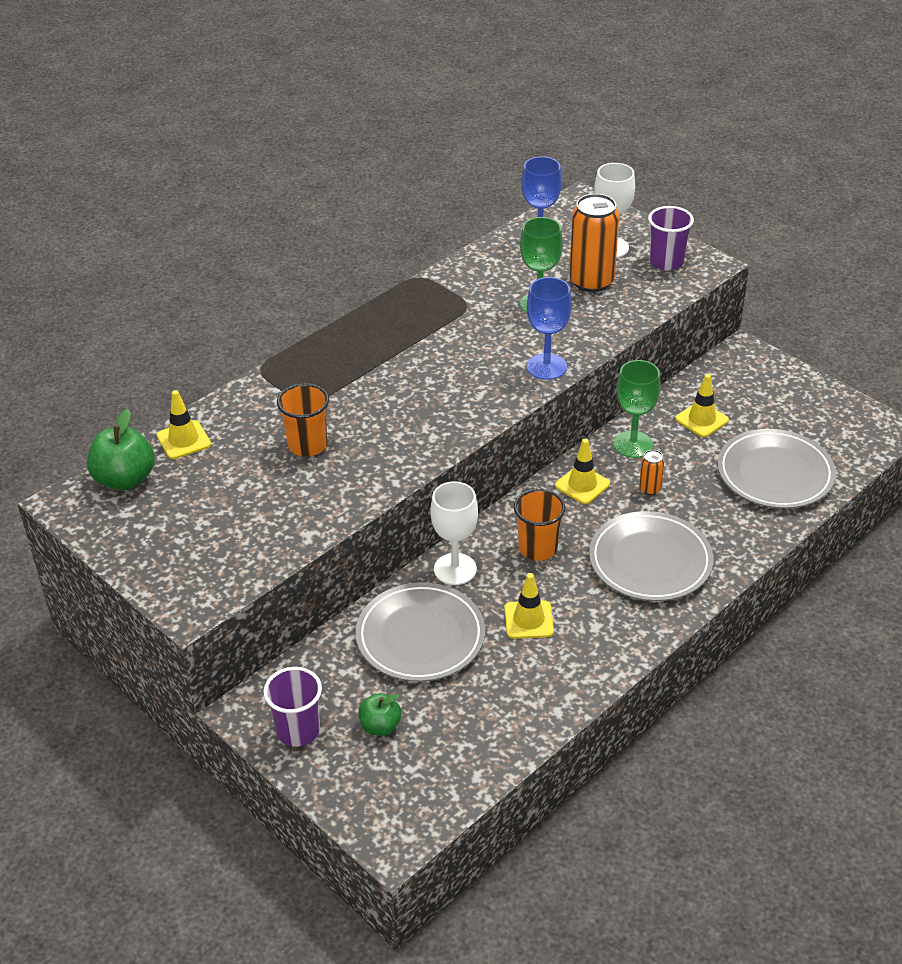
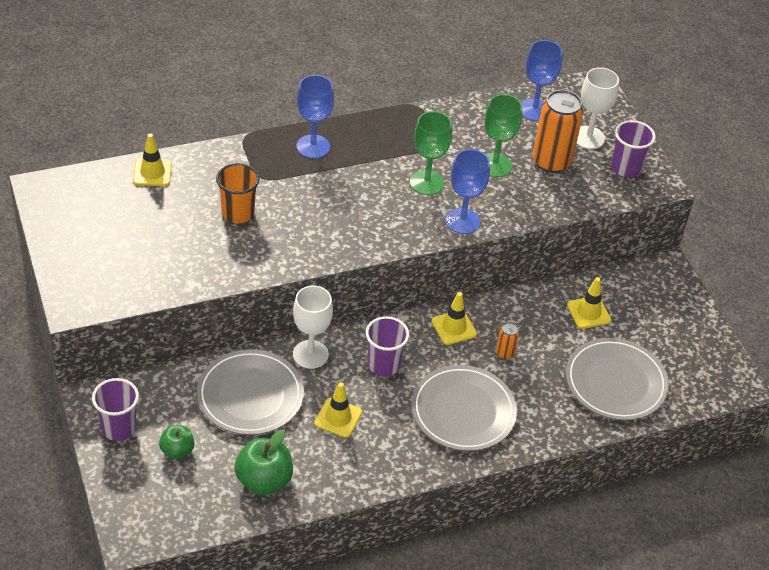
camera: 20 degrees right, 5 degrees up
green apple [87,409,155,490] -> green apple moved to [235,430,293,495]
orange cup [514,489,566,561] -> purple cup [366,316,409,376]
green goblet [613,360,661,458] -> green goblet moved to [410,111,452,195]
none -> blue goblet [296,75,334,159]

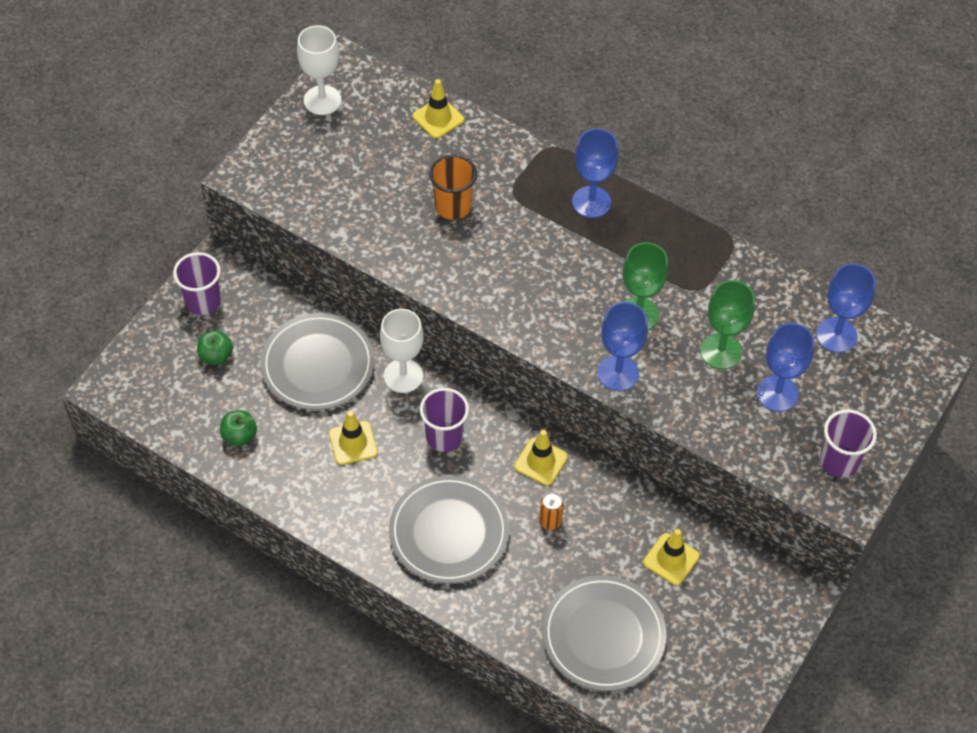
camera: 55 degrees right, 10 degrees up
green apple [235,430,293,495] -> green apple [220,410,257,446], size x0.61
orange can [532,90,584,173] -> blue goblet [756,323,815,412]
white goblet [576,67,619,149] -> white goblet moved to [297,25,342,115]

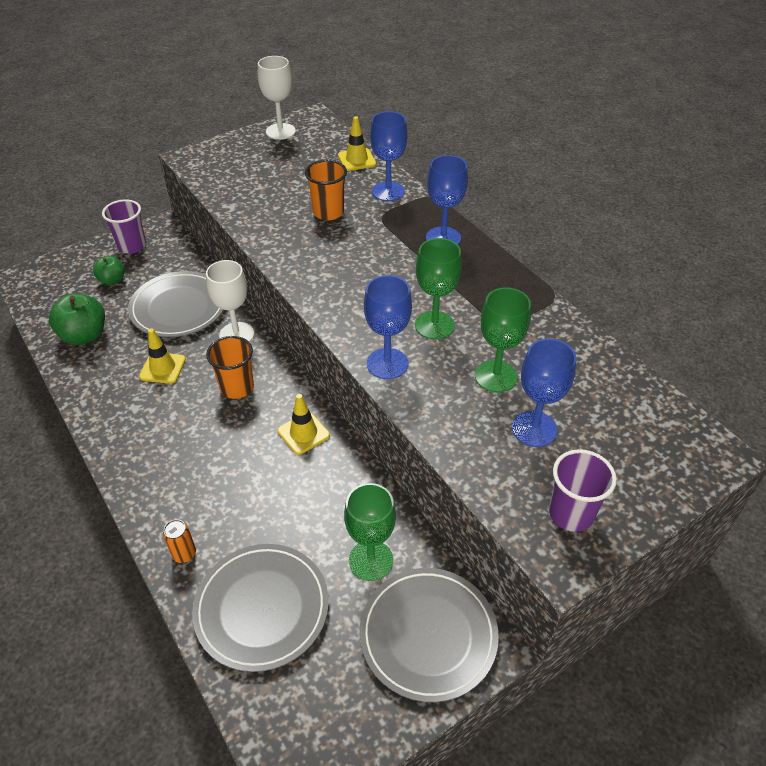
camera: 25 degrees right, 10 degrees down
green apple [220,410,257,446] -> green apple [49,293,105,345], size x1.65
grey plate [389,475,509,584] -> grey plate moved to [360,568,499,702]
purple cup [420,388,469,452] -> orange cup [206,336,254,399]
orange can [539,492,564,530] -> orange can moved to [163,519,196,563]
yellow traffic cone [643,529,699,585] -> green goblet [344,483,396,581]
blue goblet [816,264,876,353] -> blue goblet moved to [370,111,408,201]

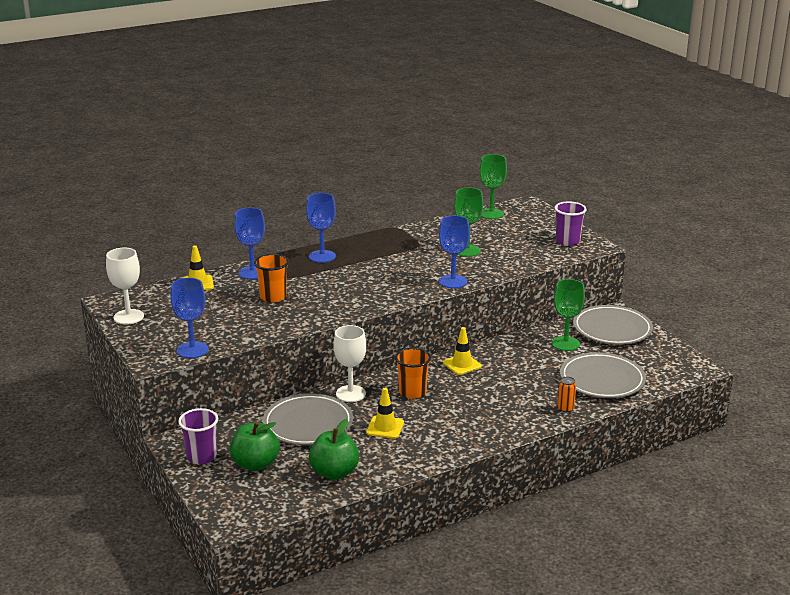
camera: 85 degrees left, 20 degrees down
green apple [93,256,124,285] -> green apple [230,422,280,471], size x1.65
green goblet [415,238,462,339] -> green goblet moved to [480,154,507,219]
blue goblet [512,339,576,447] -> blue goblet moved to [170,278,209,358]

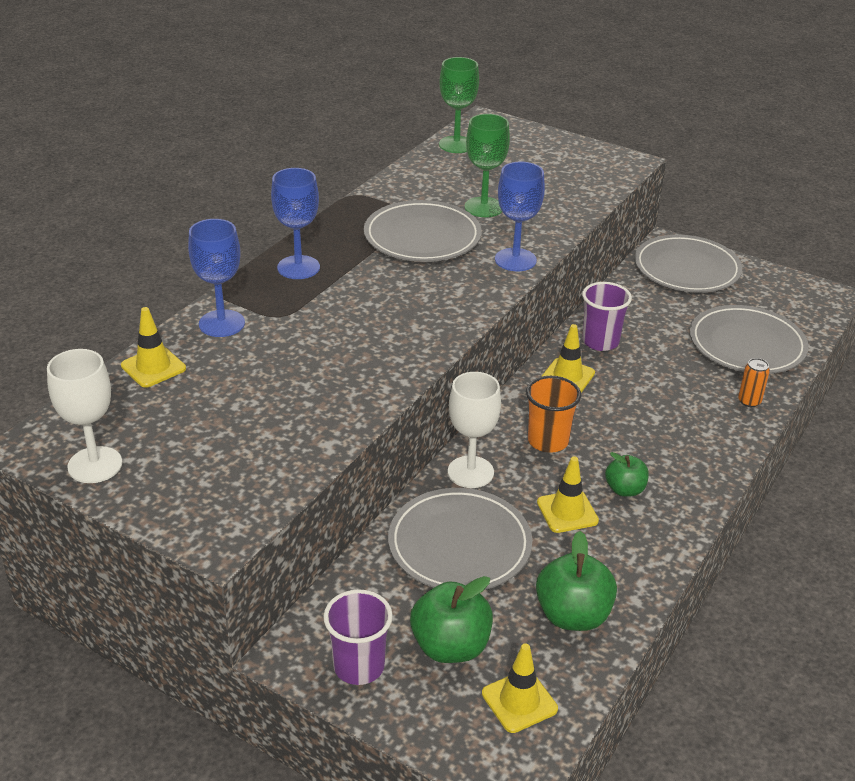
camera: 30 degrees left, 10 degrees up
blue goblet [170,278,209,358] -> none
orange cup [254,254,289,303] -> none
green goblet [552,279,585,351] -> none
purple cup [555,201,587,246] -> purple cup moved to [582,282,632,351]
none -> grey plate [364,200,482,262]
none -> yellow traffic cone [482,643,558,733]
none -> green apple [605,452,649,497]

